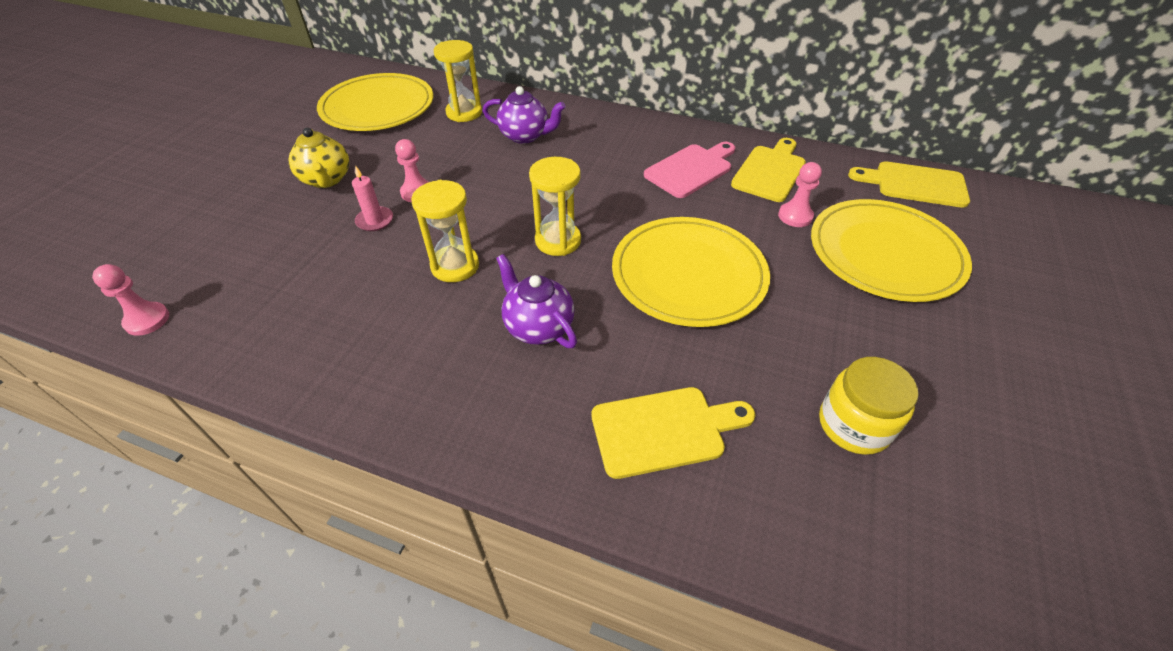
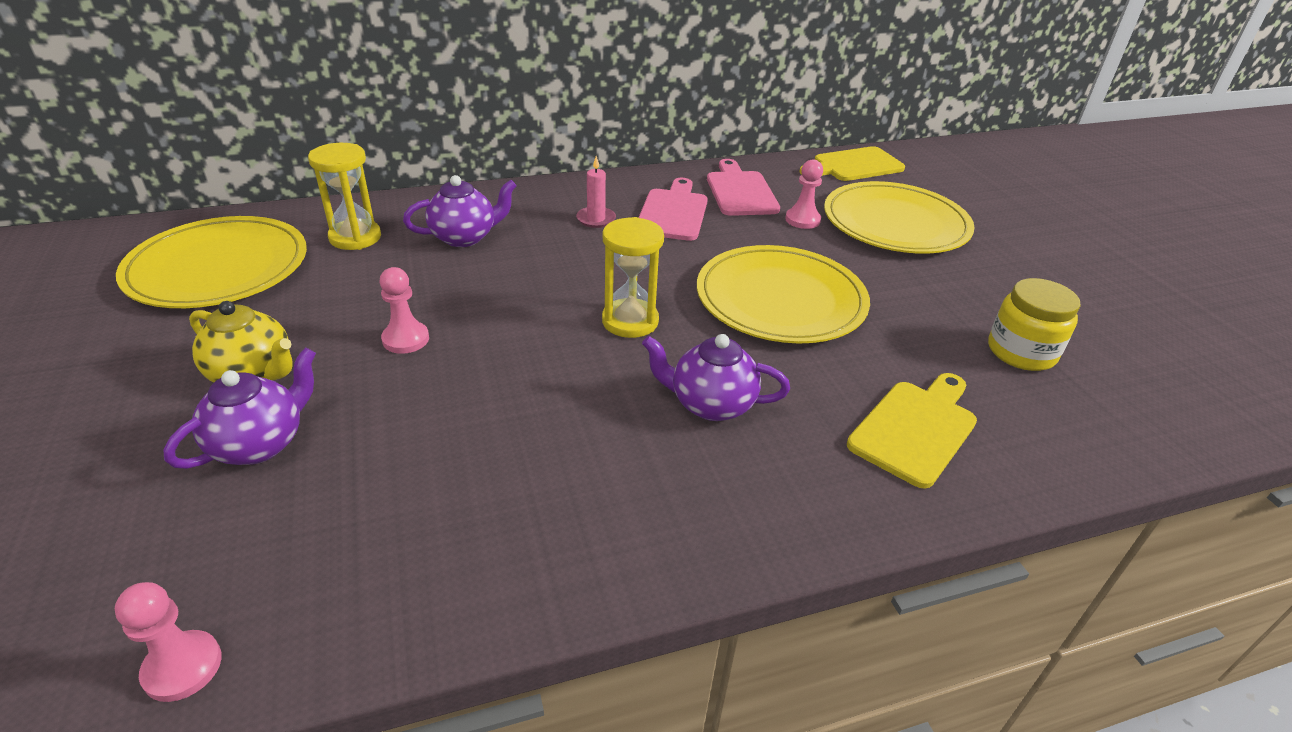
camera: 40 degrees left, 10 degrees down
pink candle [352,165,393,231] -> pink candle moved to [576,156,616,228]
yellow hourglass [411,180,479,282] -> none
yellow cutting board [731,138,806,202] -> pink cutting board [707,159,780,216]
none -> purple teapot [163,347,316,469]

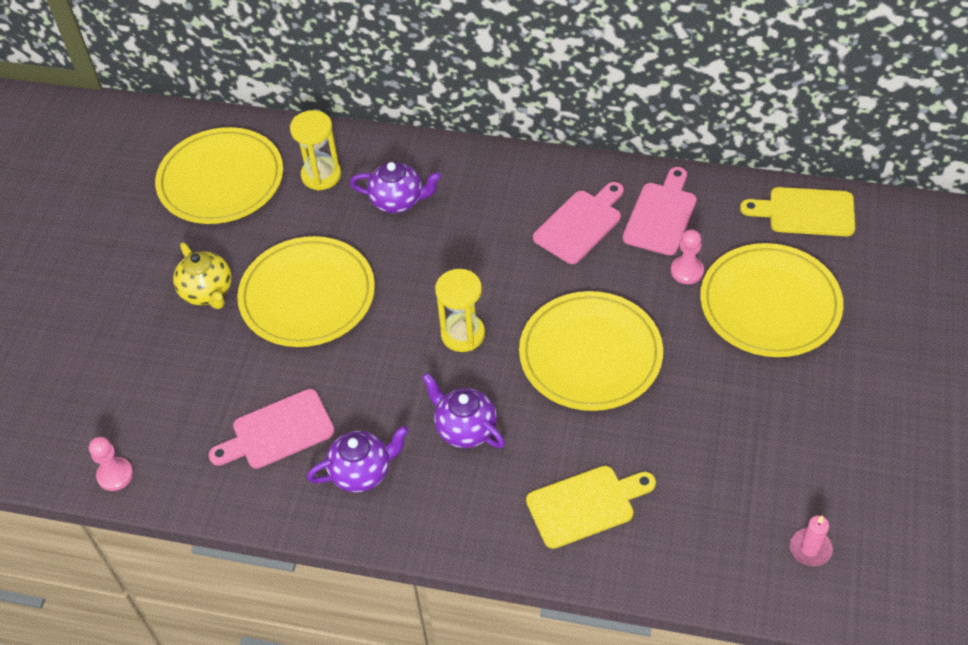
camera: 35 degrees right, 15 degrees up
purple teapot [163,347,316,469] -> purple teapot moved to [307,426,409,493]
pink pawn [380,267,429,354] -> yellow plate [237,236,375,347]
pink candle [576,156,616,228] -> pink candle moved to [790,515,833,566]
yellow jar [988,278,1081,371] -> none
none -> pink cutting board [208,389,335,469]

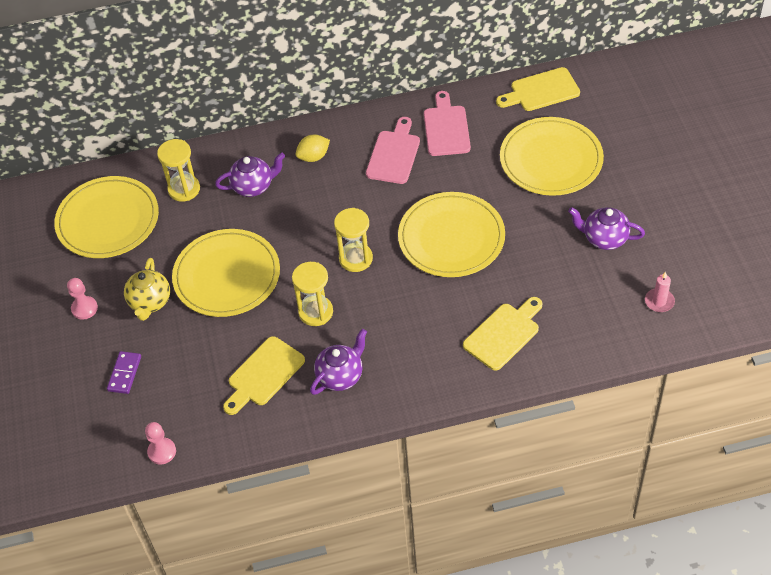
camera: 25 degrees left, 0 degrees up
yellow teapot [173,243,232,309] -> yellow teapot turned 60 degrees clockwise [124,258,170,321]
pink cutting board [208,389,335,469] -> yellow cutting board [223,336,305,415]
purple teapot [422,373,505,448] -> purple teapot moved to [568,207,645,250]
pink pawn [671,230,704,284] -> pink pawn moved to [67,278,98,320]
none -> purple domino [107,351,141,394]
none -> yellow hourglass [292,262,333,326]
none -> yellow lemon [296,135,330,162]

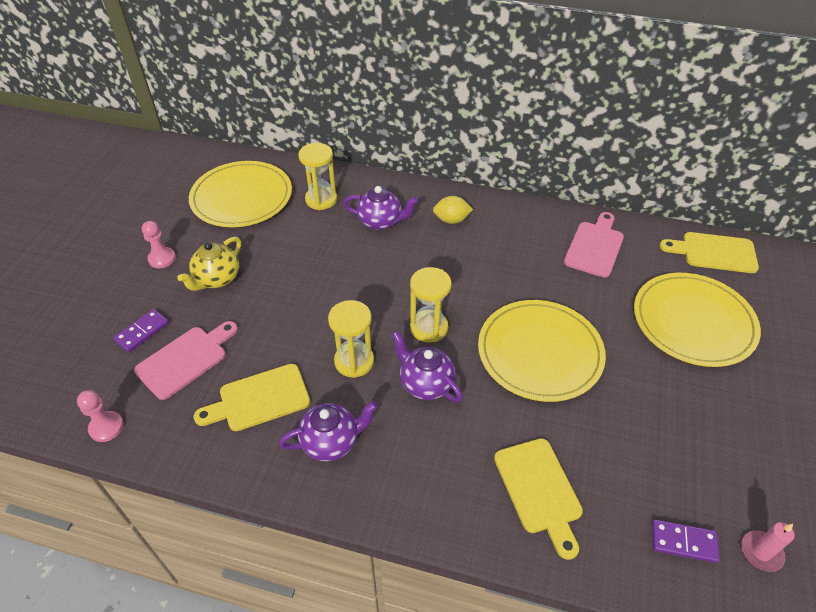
camera: 25 degrees right, 5 degrees down
yellow plate [172,229,280,317] -> none
pink cutting board [366,117,420,184] -> pink cutting board moved to [134,321,238,400]
yellow cutting board [463,297,542,371] -> yellow cutting board turned 90 degrees clockwise [494,438,583,560]
purple teapot [568,207,645,250] -> purple teapot moved to [392,331,463,402]
none -> purple domino [652,520,720,563]

